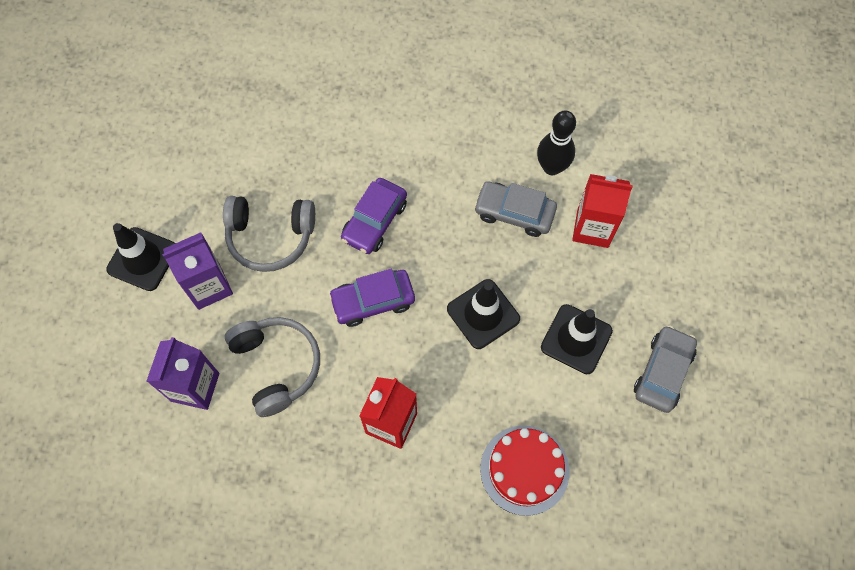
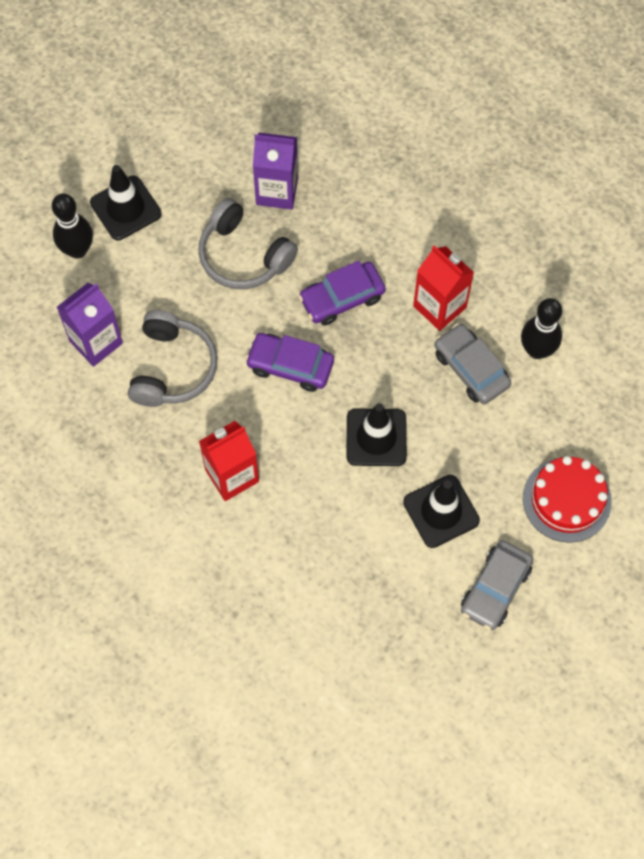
camera: 35 degrees right, 0 degrees up
purple carton [162,232,233,310] -> purple carton moved to [253,133,298,210]
red cake [480,426,569,516] -> red cake moved to [523,456,612,543]
red carton [572,174,633,248] -> red carton moved to [413,246,474,331]
grey car [634,325,697,413] -> grey car turned 150 degrees clockwise [461,540,533,630]
none -> black bowling pin [52,194,93,258]

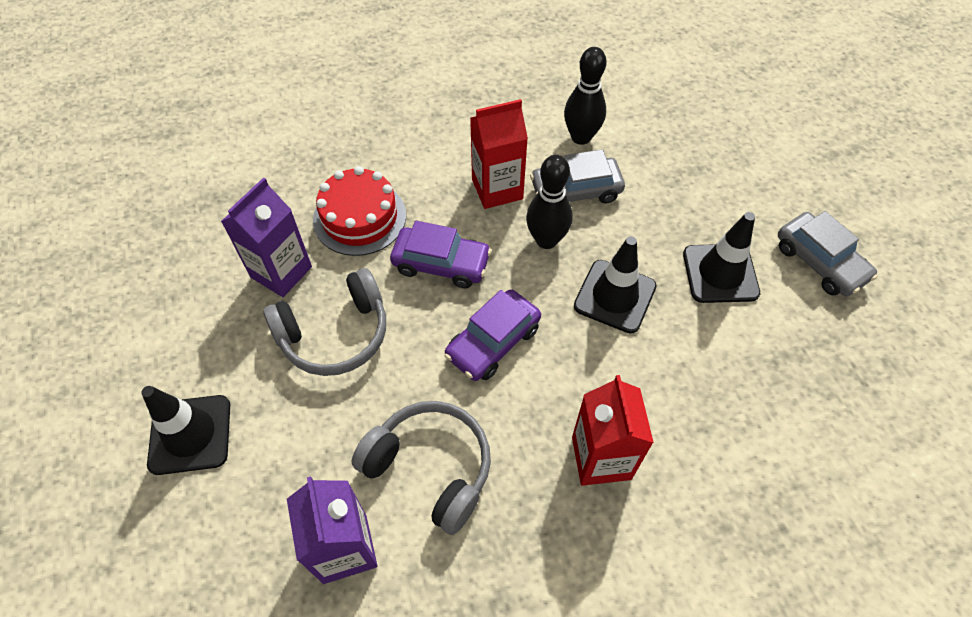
camera: 65 degrees left, 10 degrees down
black bowling pin [52,194,93,258] -> black bowling pin moved to [526,155,573,249]
purple car [299,261,386,326] -> purple car turned 75 degrees counterclockwise [390,221,492,289]
red cake [523,456,612,543] -> red cake moved to [313,166,406,256]

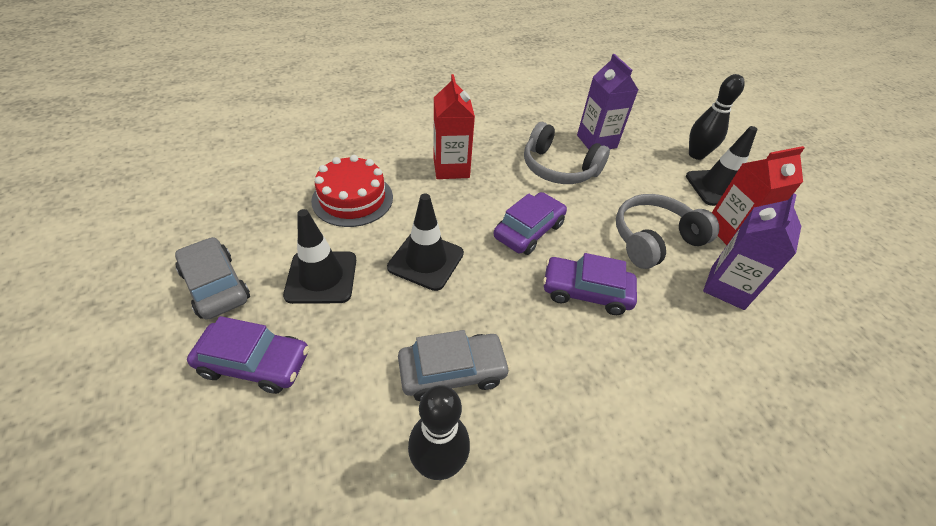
camera: 175 degrees right, 10 degrees down
red cake [313,166,406,256] -> red cake moved to [311,155,393,227]
red carton [470,99,528,209] -> red carton moved to [712,146,805,245]
black bowling pin [526,155,573,249] -> black bowling pin moved to [689,74,745,160]
none -> purple car [187,316,309,394]

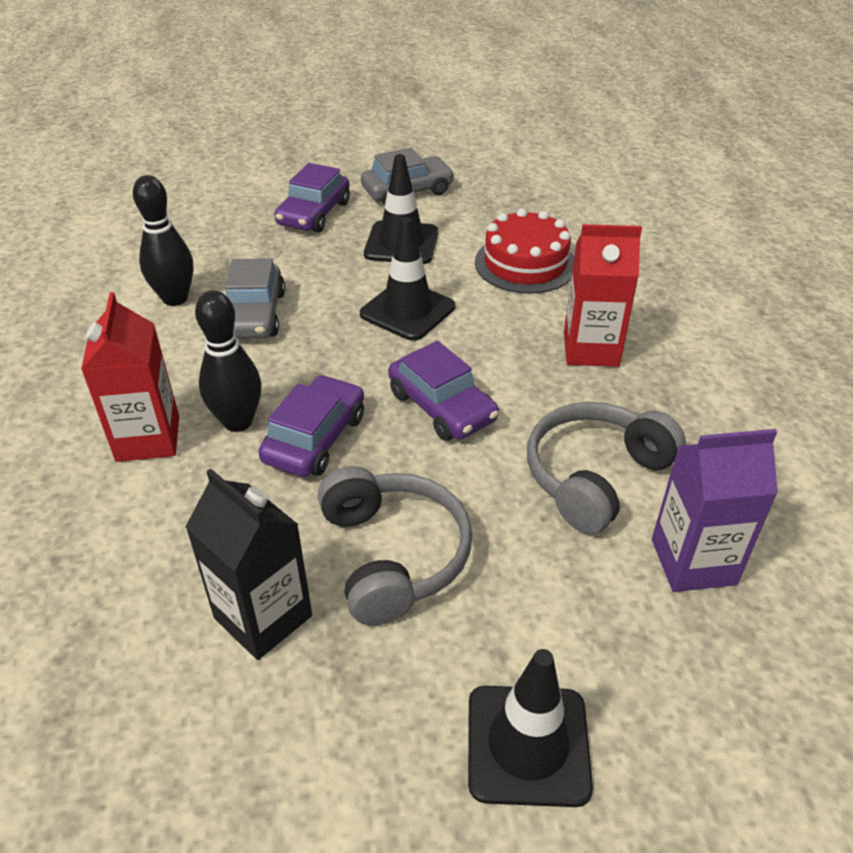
camera: 105 degrees right, 5 degrees down
black bowling pin [689,74,745,160] -> black bowling pin moved to [195,290,262,432]
purple carton [703,193,801,310] -> black carton [185,469,312,660]
red carton [712,146,805,245] -> red carton moved to [81,292,179,462]

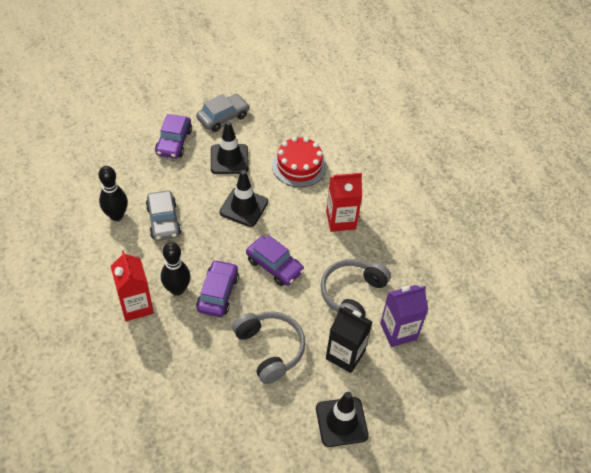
camera: 15 degrees left, 10 degrees up
black carton [185,469,312,660] -> black carton moved to [326,307,373,373]

